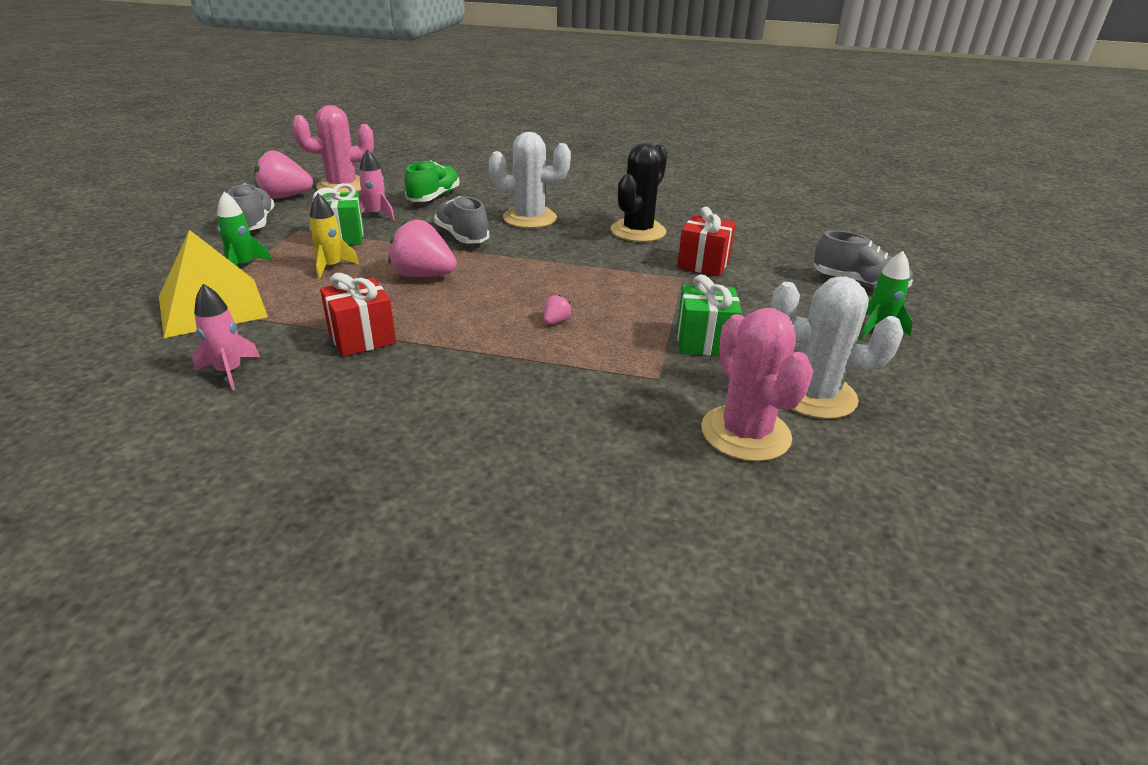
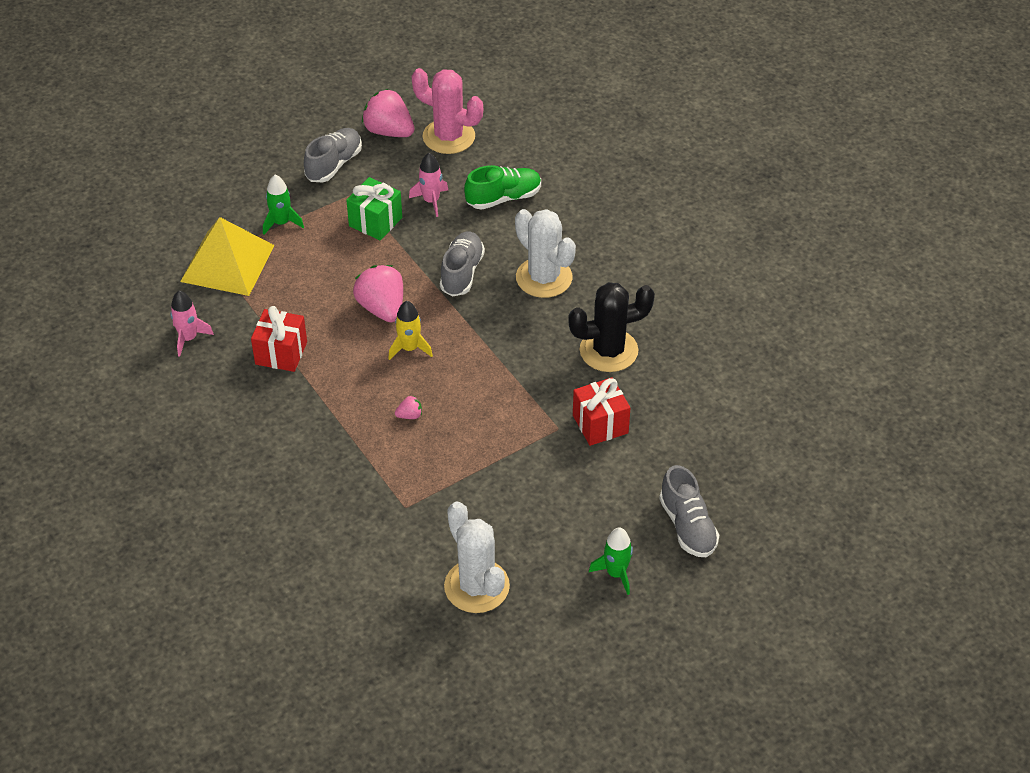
camera: 45 degrees right, 15 degrees up
yellow rocket [309,193,359,279] -> yellow rocket moved to [388,301,433,360]
green gift [677,275,742,356] -> none
pink cactus [701,308,813,462] -> none

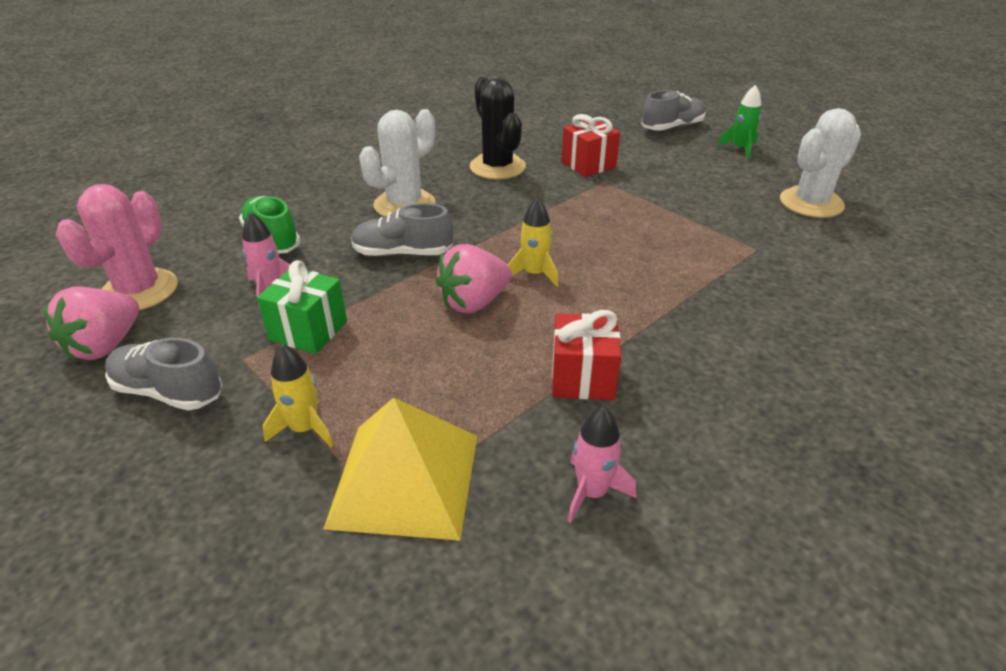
camera: 100 degrees left, 10 degrees down
green rocket [263,175,304,235] -> yellow rocket [263,344,334,447]
pink strawberry [395,396,422,419] -> none

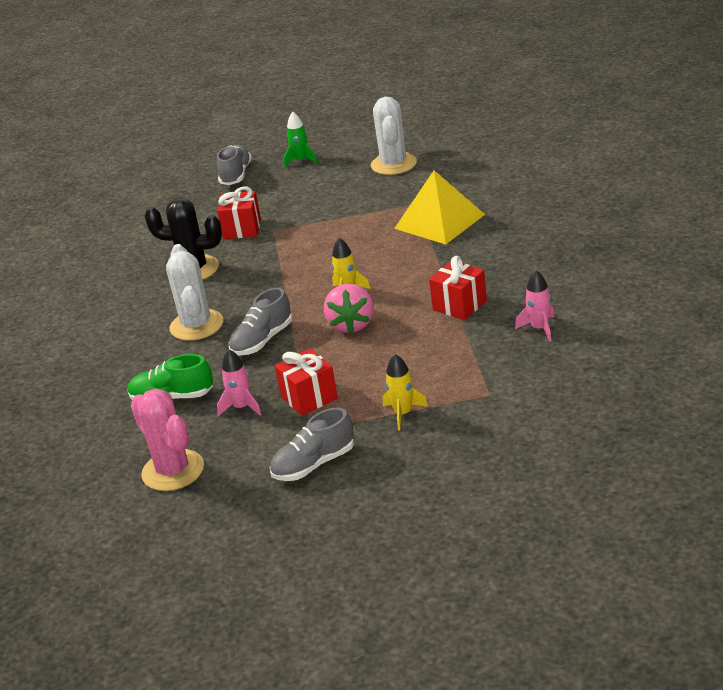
camera: 50 degrees left, 5 degrees down
pink strawberry [44,286,139,360] -> none
green gift [257,260,347,354] -> red gift [275,348,338,416]
yellow pyramid [323,398,477,541] -> yellow pyramid moved to [394,170,485,244]

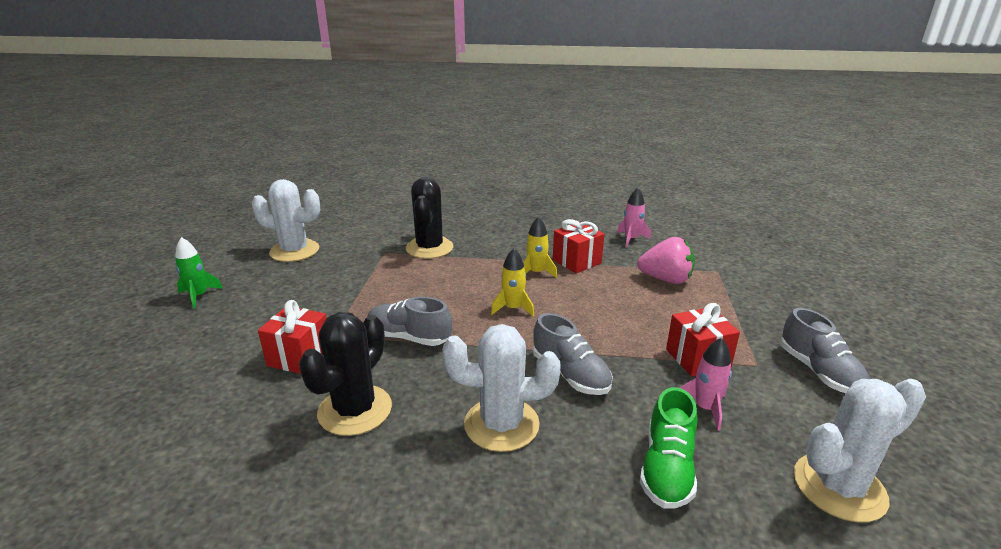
camera: 80 degrees left, 5 degrees down
pink cactus [131,389,204,491] -> white cactus [794,379,926,522]
grey shoe [217,145,252,185] -> grey shoe moved to [368,297,452,346]
pink strawberry [324,284,374,334] -> pink strawberry moved to [637,237,695,284]
yellow rocket [383,354,428,431] -> yellow rocket moved to [523,217,557,278]
yellow pyramid [394,170,485,244] -> black cactus [406,177,453,259]

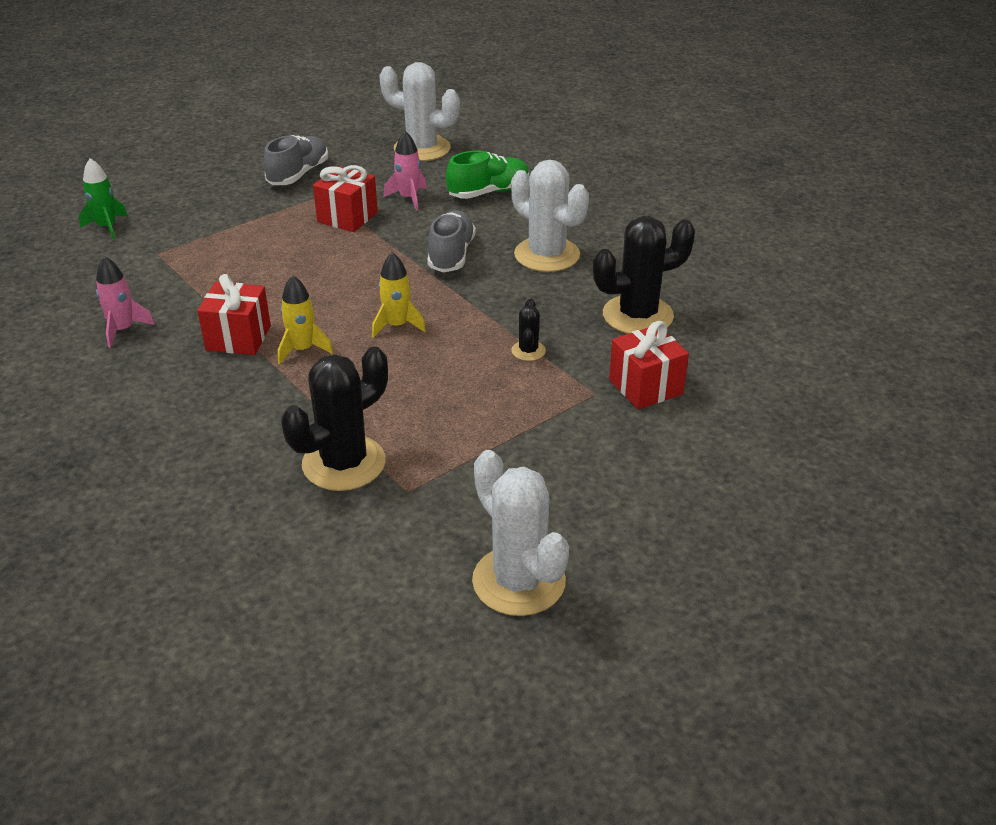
camera: 135 degrees left, 10 degrees up
green rocket [175,237,222,309] -> green rocket moved to [79,158,128,240]
grey shoe [368,297,452,346] -> black cactus [511,299,546,361]
pink strawberry [637,237,695,284] -> none

